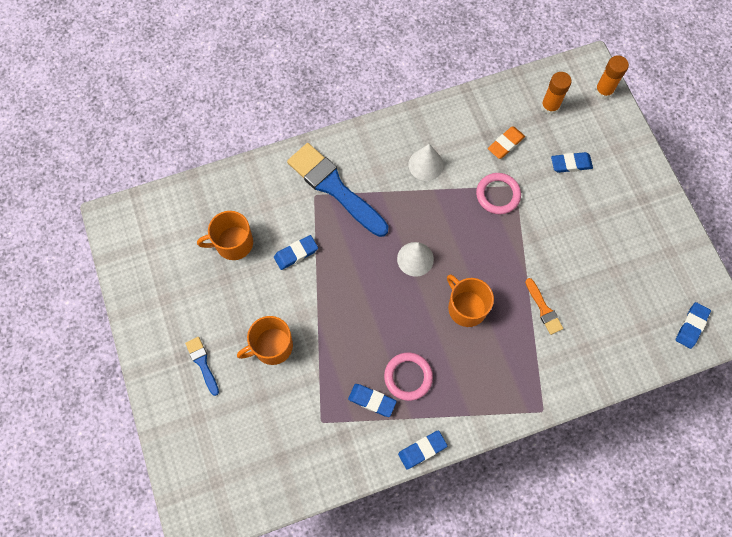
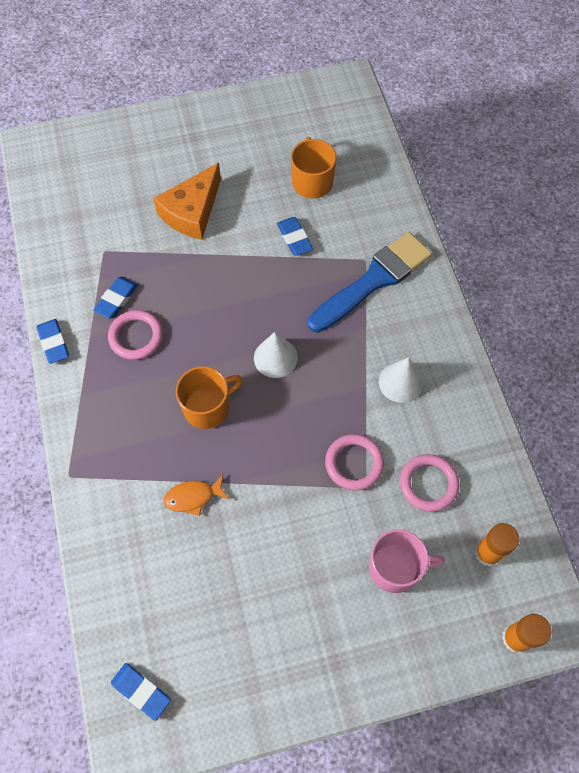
camera: 95 degrees right, 5 degrees down
blue brush [185,337,219,396] -> none
orange mug [237,316,293,365] -> orange cheese [153,163,221,240]
orange eraser [488,126,525,159] -> pink ring [400,454,459,512]
orange brush [525,278,563,335] -> orange fish [164,475,229,516]
blue eraser [551,152,593,173] -> pink mug [369,529,445,593]

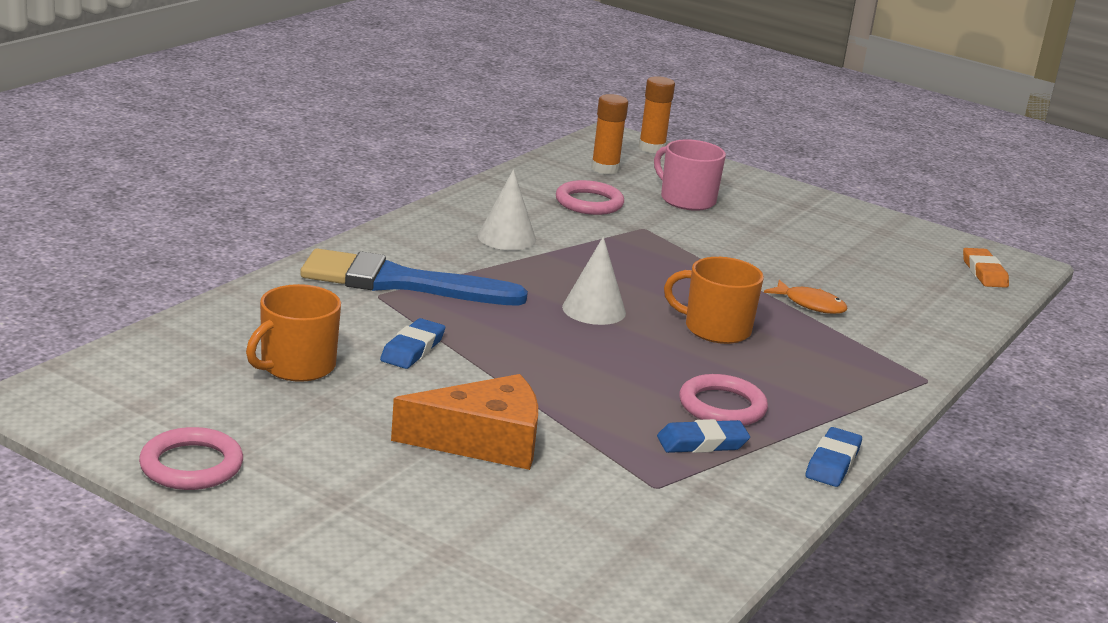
camera: 135 degrees left, 40 degrees down
blue eraser [111,663,171,721] -> orange eraser [963,248,1009,288]
pink ring [325,434,384,491] -> pink ring moved to [139,427,243,490]

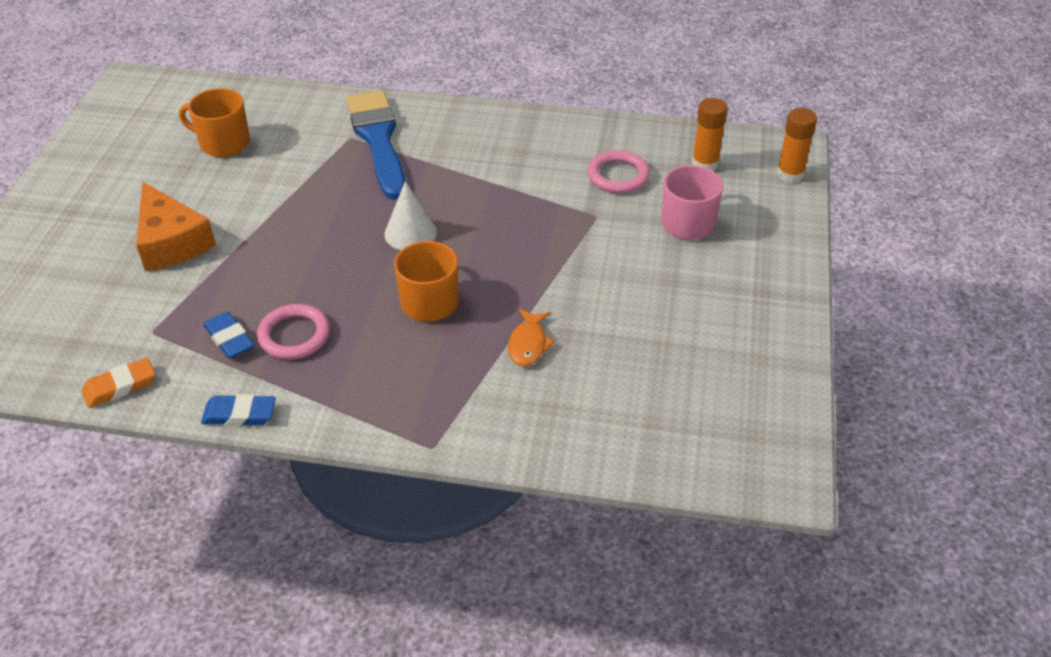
camera: 70 degrees right, 20 degrees up
pink ring [139,427,243,490] -> none
blue eraser [380,318,445,369] -> none
white cone [478,169,536,250] -> none
orange eraser [963,248,1009,288] -> orange eraser moved to [82,358,155,408]

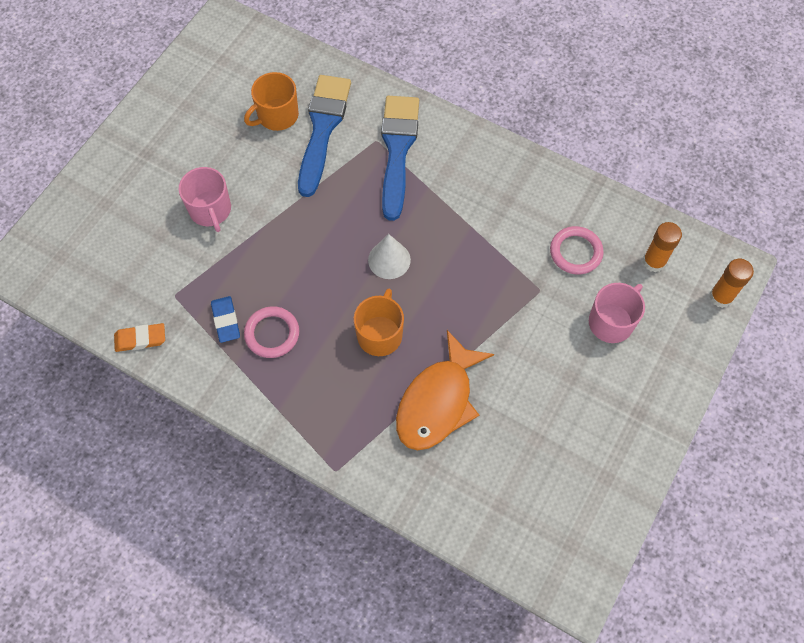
camera: 20 degrees right, 20 degrees up
orange cheese [136,182,216,271] -> pink mug [179,167,231,232]
orange mug [179,88,250,157] -> orange mug turned 75 degrees counterclockwise [244,72,299,131]
blue eraser [201,394,276,426] -> none
orange fish [508,309,555,366] -> orange fish [396,330,494,450], size x2.12
none -> blue brush [298,75,351,197]

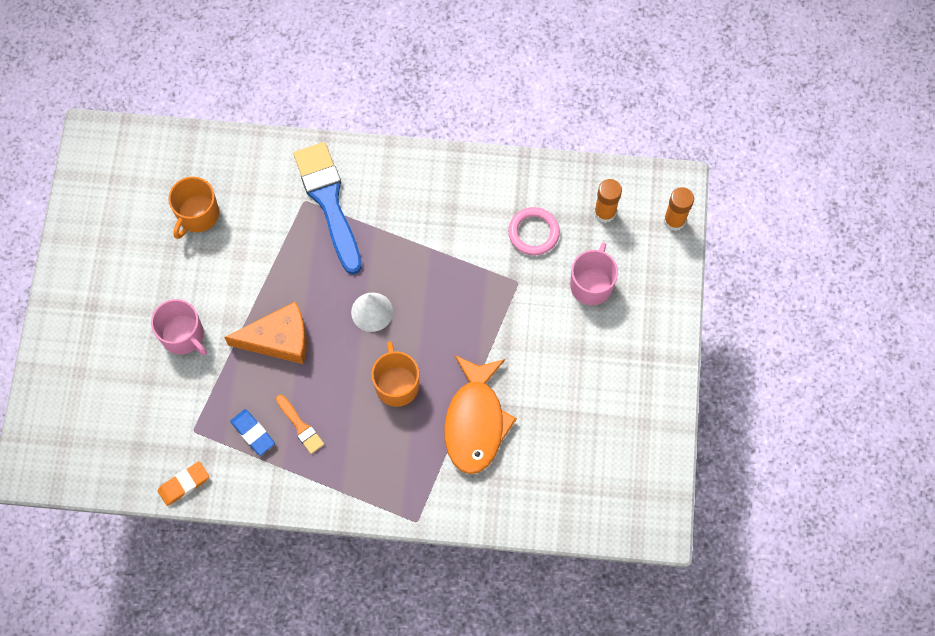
camera: 25 degrees left, 5 degrees up
pink ring [244,306,299,358] -> orange brush [276,395,324,454]
blue brush [298,75,351,197] -> none
none -> orange cheese [224,301,307,364]

